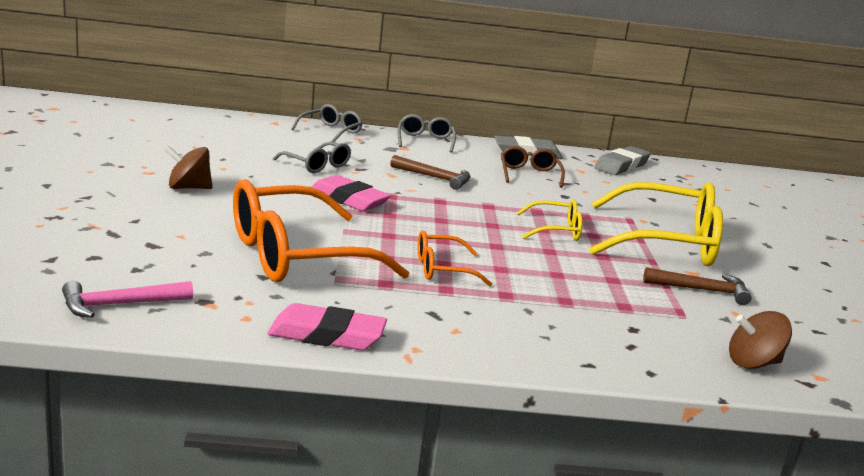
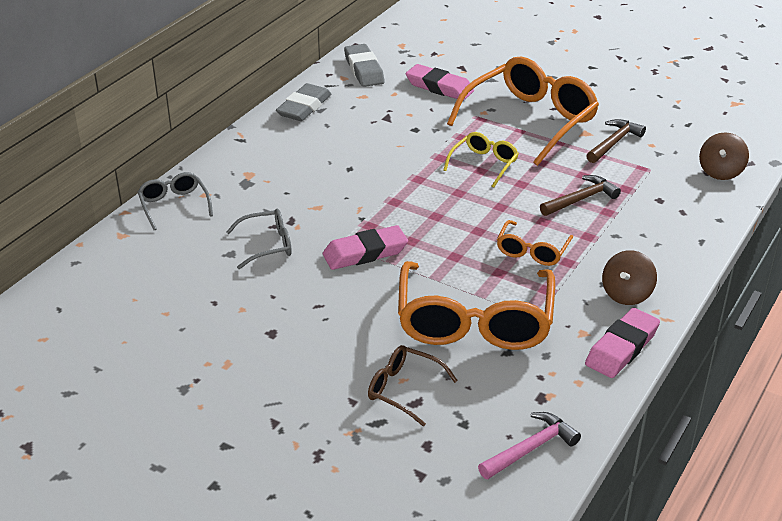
camera: 55 degrees left, 15 degrees up
pink hammer [62,281,193,318] -> pink hammer turned 135 degrees counterclockwise [478,412,581,479]
brown spinning top [165,146,213,189] -> brown spinning top moved to [602,250,657,305]
brown hammer [390,155,471,190] -> brown hammer moved to [540,175,621,216]
grey glasses [398,114,456,153] -> none
brown glasses [501,146,565,188] -> brown glasses moved to [368,345,458,427]
yellow glasses [589,182,723,266] -> orange glasses [447,57,599,166]
none -> pink eraser [406,64,474,101]

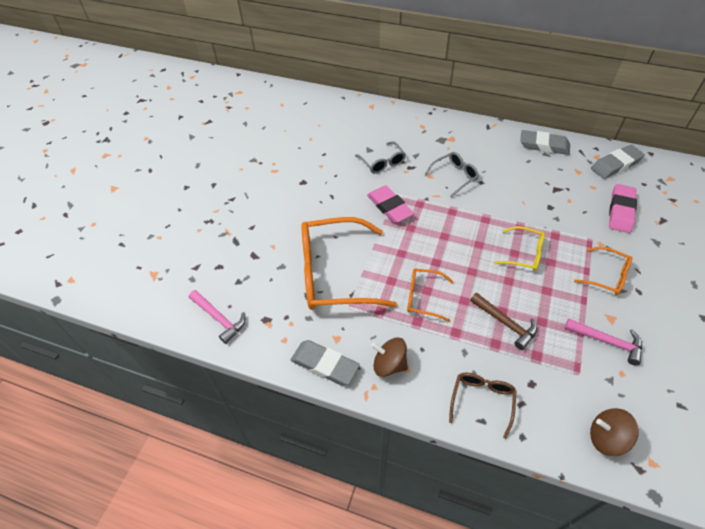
camera: 80 degrees right, 15 degrees up
grey glasses [138,172,213,231] -> grey glasses moved to [425,152,479,197]
brown glasses [368,345,458,427] -> brown glasses moved to [449,373,517,439]
orange glasses [447,57,599,166] -> orange glasses [574,247,632,295], size x0.48
pink eraser [585,308,660,378] -> grey eraser [291,340,360,385]
brown hammer [586,119,646,163] -> pink hammer [565,319,642,365]

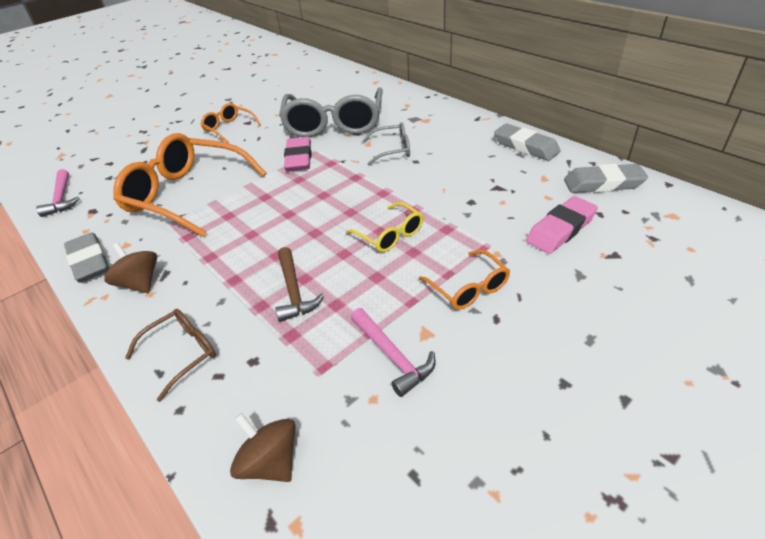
camera: 30 degrees right, 10 degrees down
grey glasses [355,141,406,174] -> grey glasses [279,88,383,137], size x2.07
orange glasses [407,269,453,322] -> orange glasses moved to [200,103,261,143]

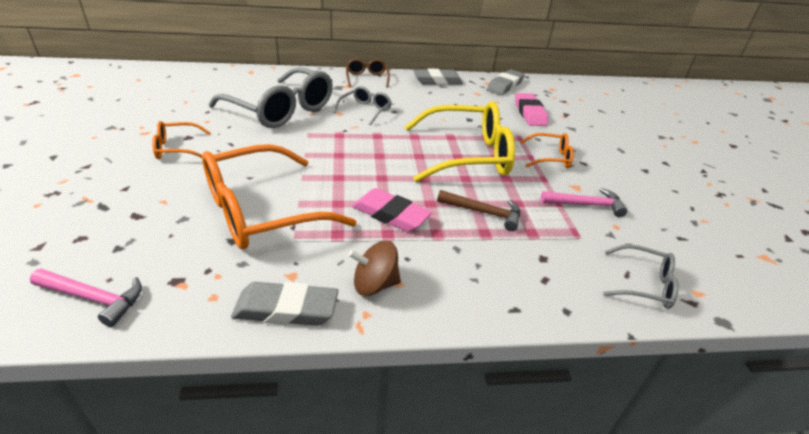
camera: 60 degrees left, 5 degrees down
brown glasses [125,309,216,402] -> brown glasses moved to [346,59,390,87]
brown spinning top [230,413,295,482] -> grey glasses [603,244,679,309]
pink eraser [284,137,311,171] -> pink eraser moved to [352,188,432,232]
yellow glasses [346,202,423,253] -> yellow glasses [405,101,515,182], size x2.07

